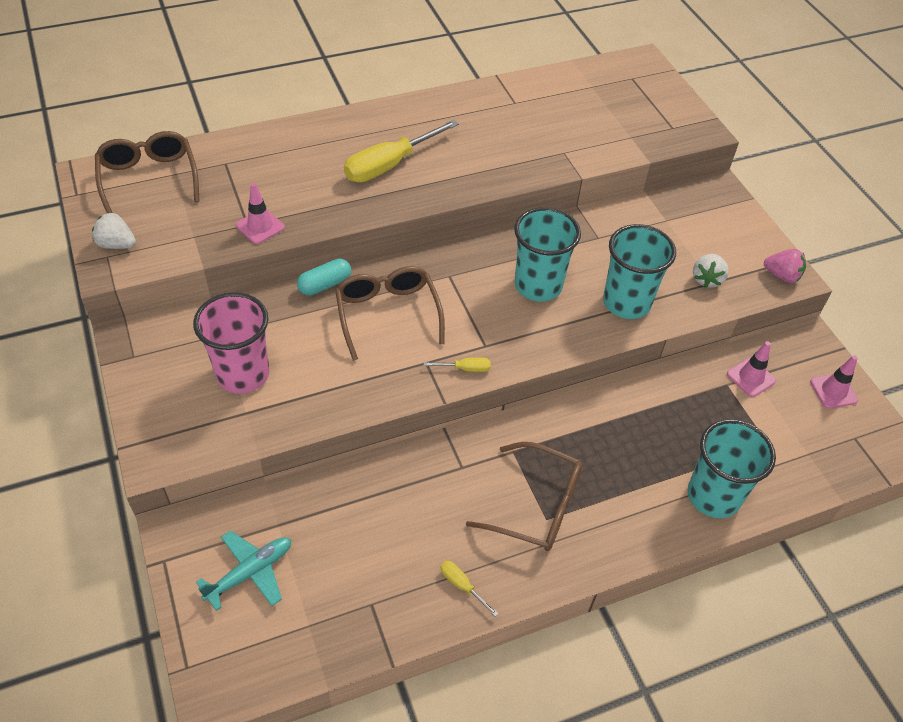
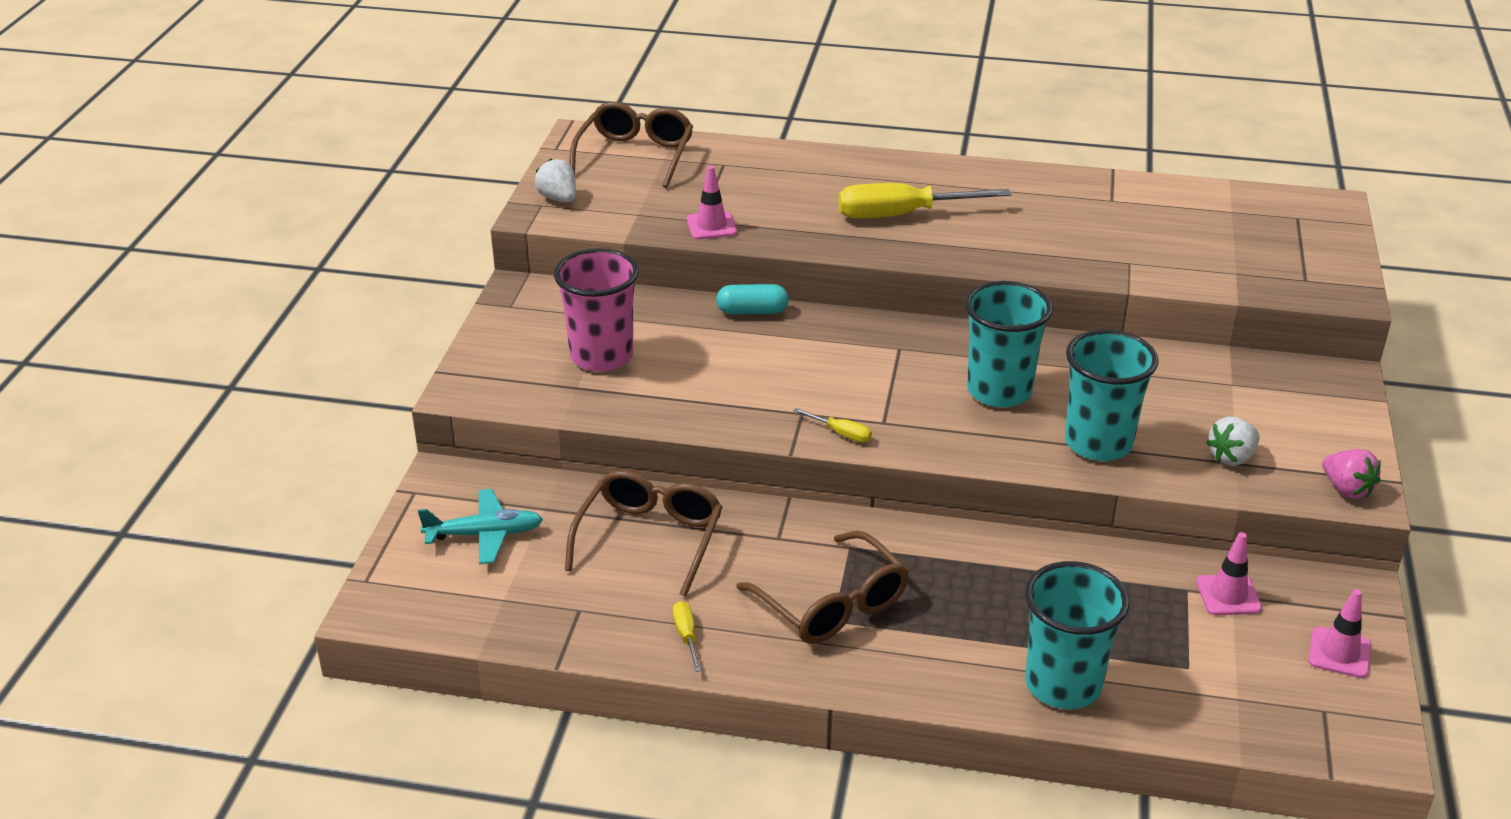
camera: 35 degrees right, 15 degrees down
brown glasses [335,266,445,361] -> brown glasses moved to [565,470,722,596]

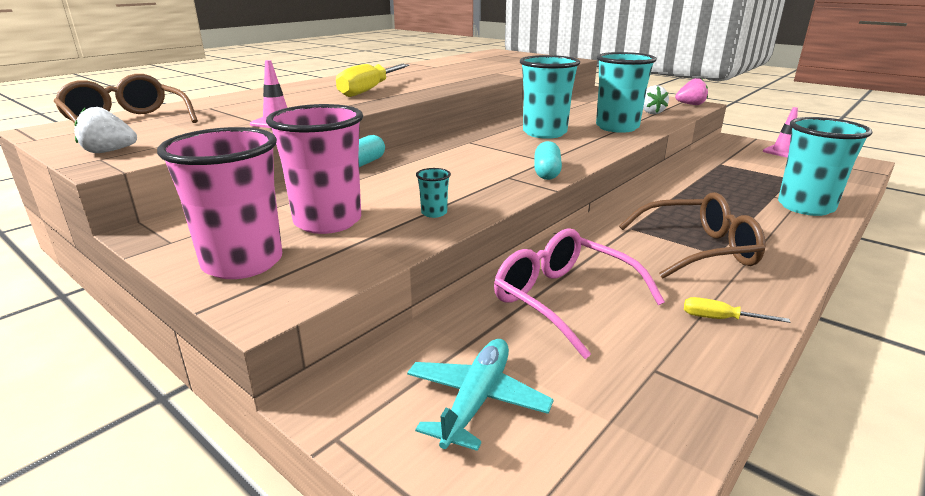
camera: 60 degrees left, 10 degrees down
brown glasses [565,470,722,596] -> pink glasses [494,228,665,359]
yellow screwdriver [793,408,872,443] -> turquoise capsule [534,141,562,180]
pink traffic cone [1196,532,1262,615] -> none
none -> pink cup [157,127,282,279]
none -> turquoise cup [416,168,451,218]

